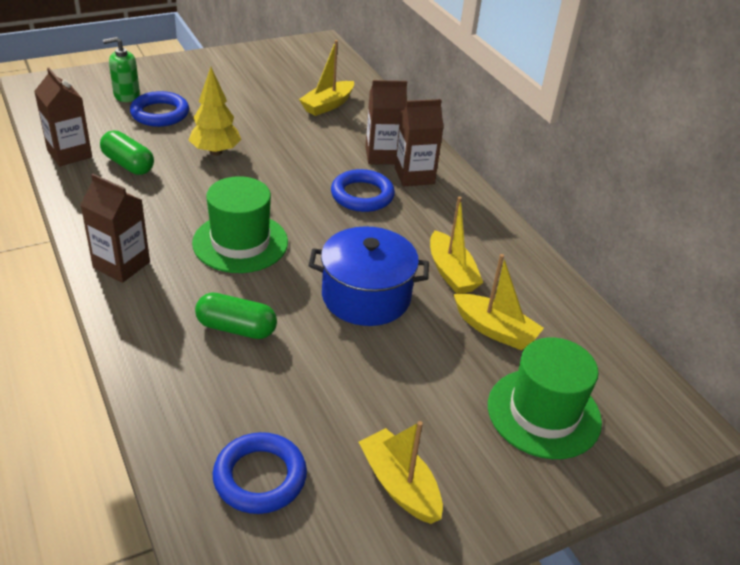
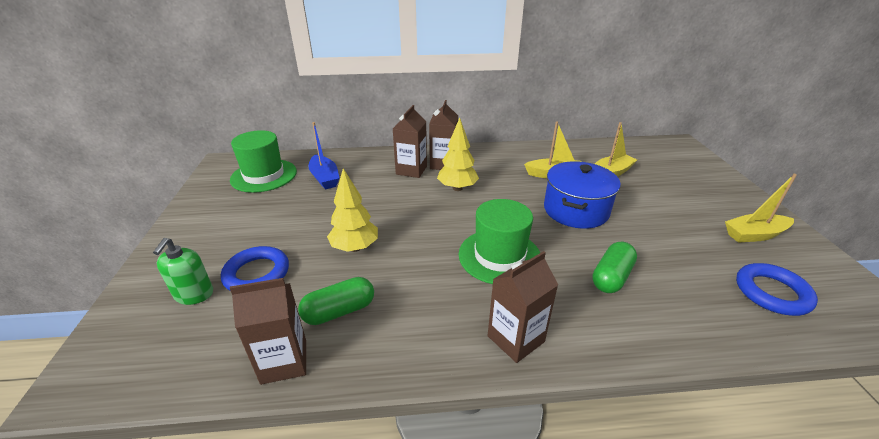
camera: 65 degrees left, 5 degrees down
yellow boat [299,40,354,116] -> blue boat [308,122,339,189]
blue ring [331,169,395,212] -> yellow tree [437,118,479,191]
green hat [488,337,602,459] -> green hat moved to [230,130,297,193]

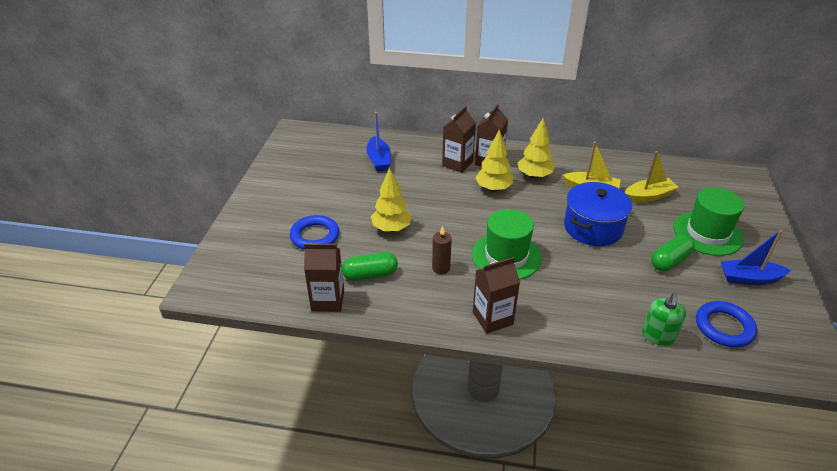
camera: 15 degrees right, 5 degrees up
green soap dispenser [153,238,213,305] -> green soap dispenser moved to [642,293,686,346]
green hat [230,130,297,193] -> green hat moved to [673,188,744,256]
green capsule [592,242,637,293] -> green capsule moved to [651,235,695,271]
yellow boat [725,174,797,243] -> blue boat [721,230,791,285]
none -> brown candle [432,226,452,274]
none -> yellow tree [518,118,555,179]

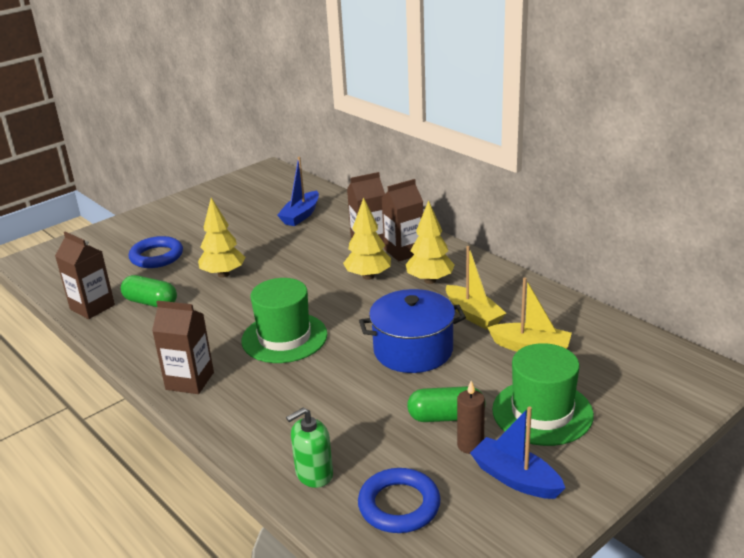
camera: 40 degrees right, 10 degrees down
brown candle [432,226,452,274] -> brown candle moved to [457,381,485,454]

